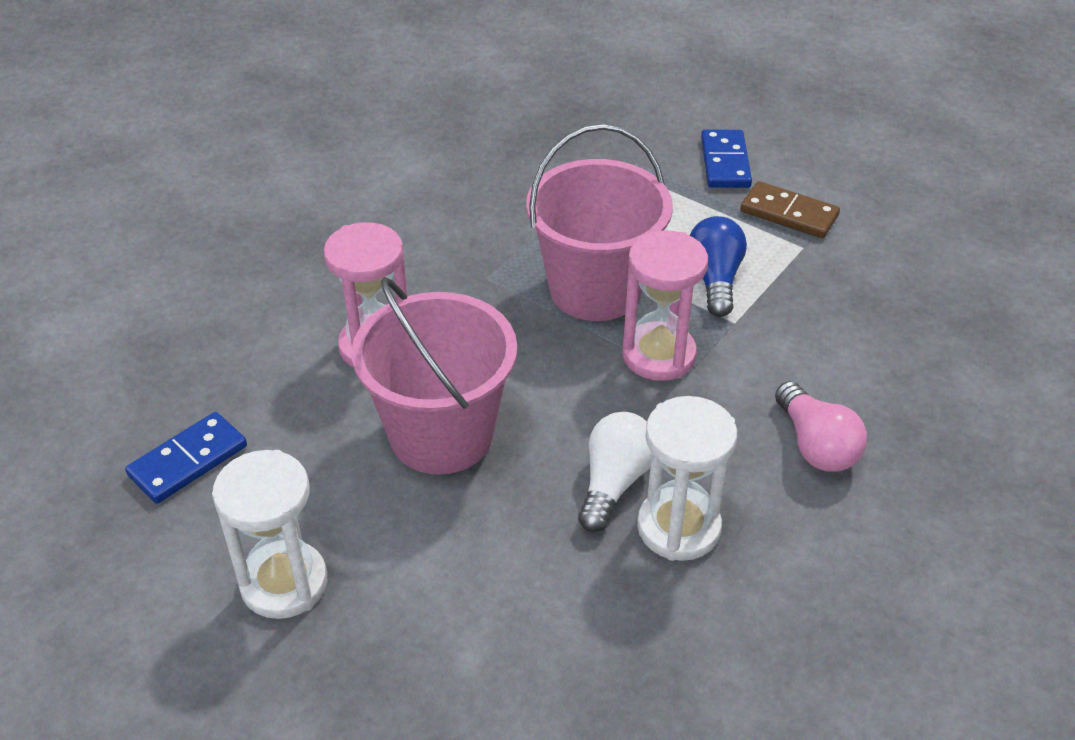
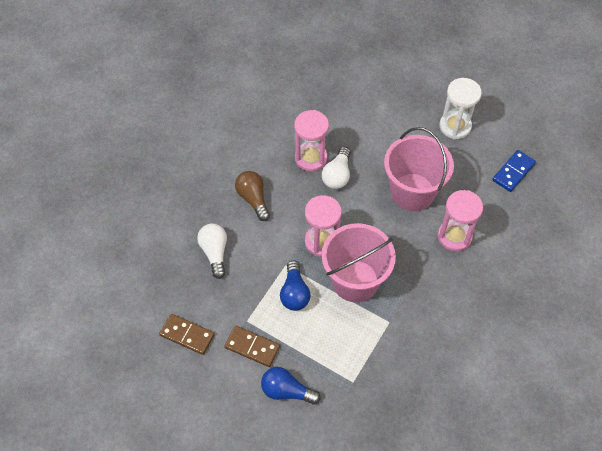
camera: 175 degrees right, 15 degrees up
white hourglass [637,396,737,561] -> pink hourglass [294,110,329,172]
blue domino [701,129,752,188] -> blue light bulb [261,367,320,404]
pink light bulb [775,381,867,472] -> brown light bulb [235,171,270,221]
none -> brown domino [159,314,215,355]
none -> white light bulb [197,223,227,279]

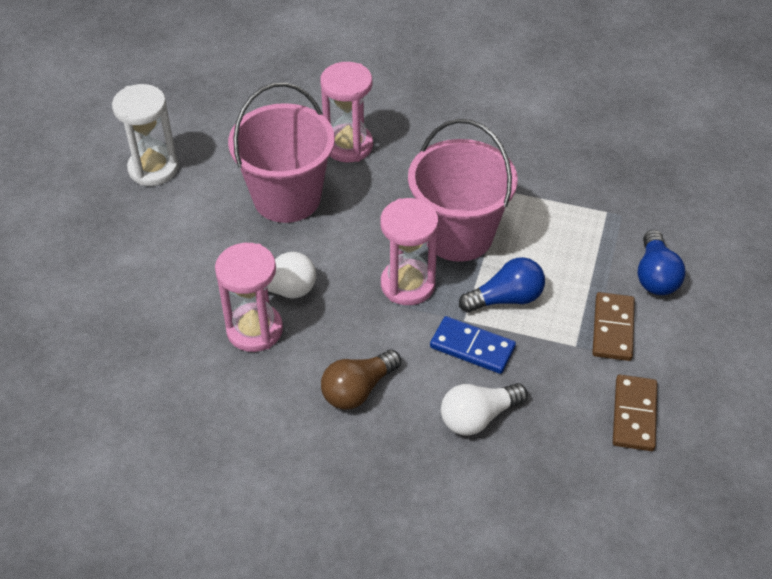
camera: 105 degrees left, 10 degrees down
blue domino [492,150,536,192] -> blue domino moved to [430,316,516,374]

